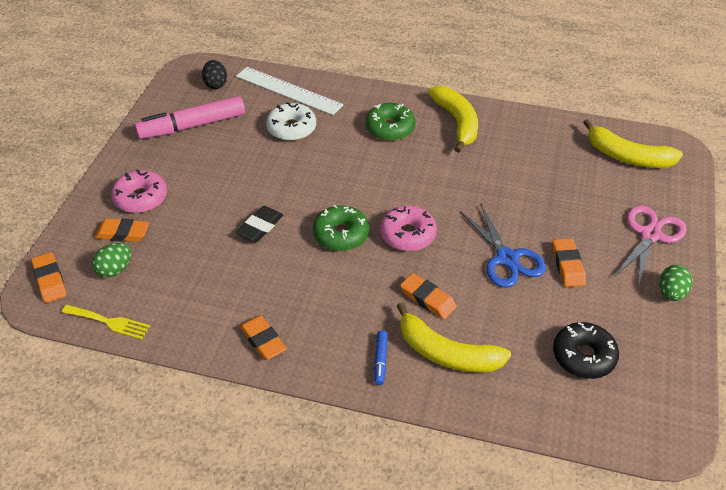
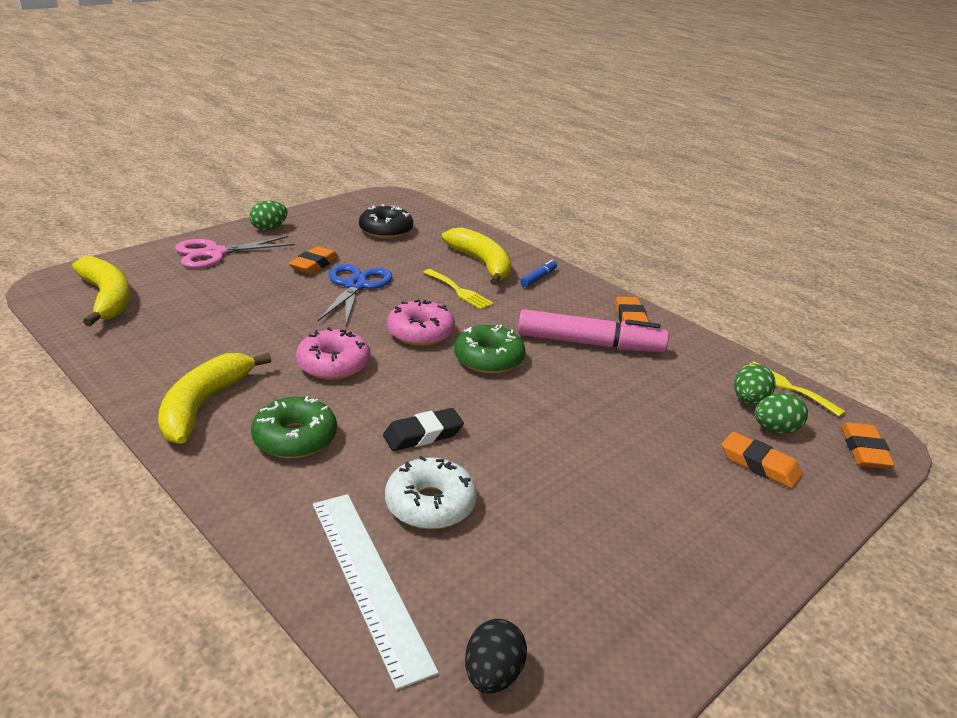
camera: 150 degrees left, 15 degrees down
pink donut [111,169,167,213] -> pink donut moved to [296,327,370,380]
pink marker [135,96,245,139] -> pink marker moved to [518,309,669,352]
black eraser [236,206,283,242] -> black eraser moved to [383,408,464,451]
orange eraser [400,273,457,319] -> yellow fork [423,269,494,310]
none -> green egg [734,364,776,405]

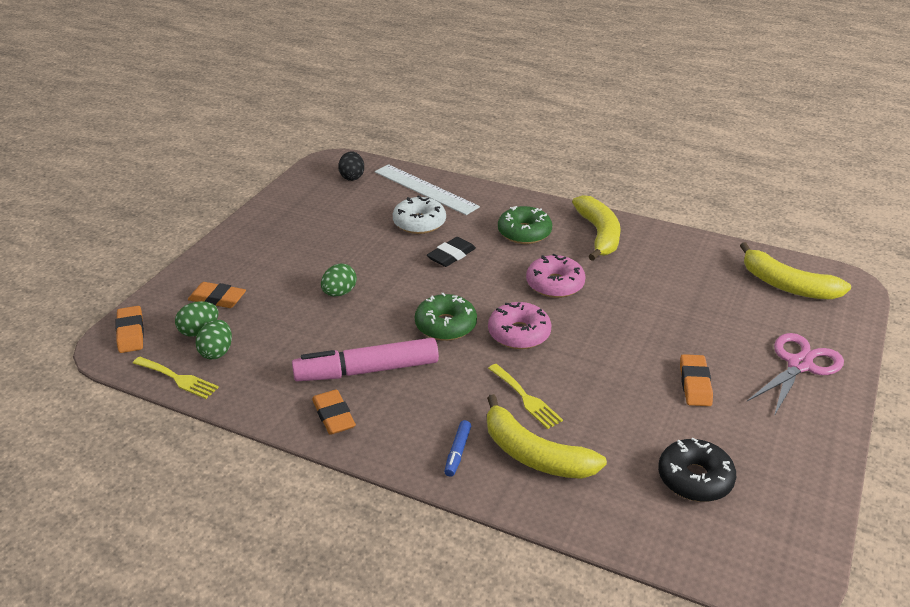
camera: 160 degrees right, 5 degrees up
green egg [249,201,288,230] -> green egg moved to [321,263,357,296]
blue scissors [318,264,392,325] -> none
yellow fork [423,269,494,310] -> yellow fork turned 150 degrees counterclockwise [488,364,563,429]

